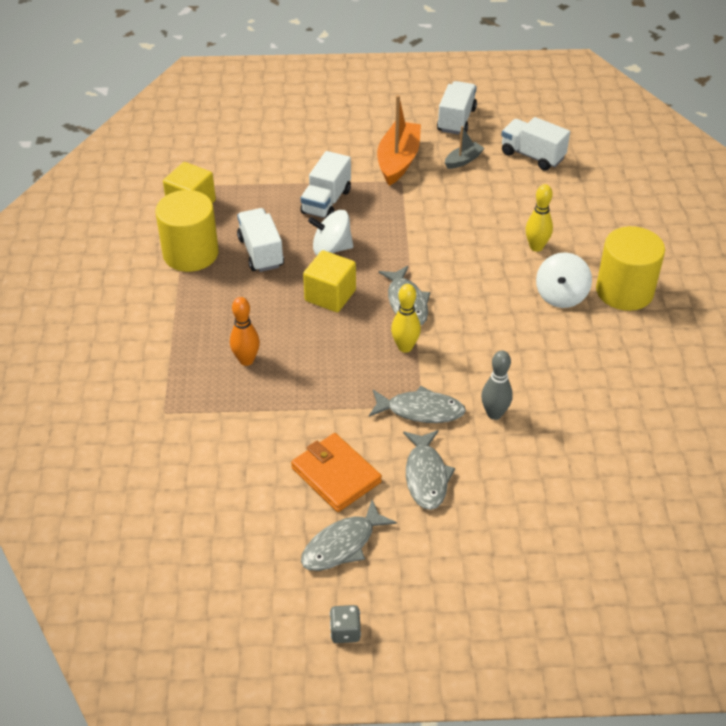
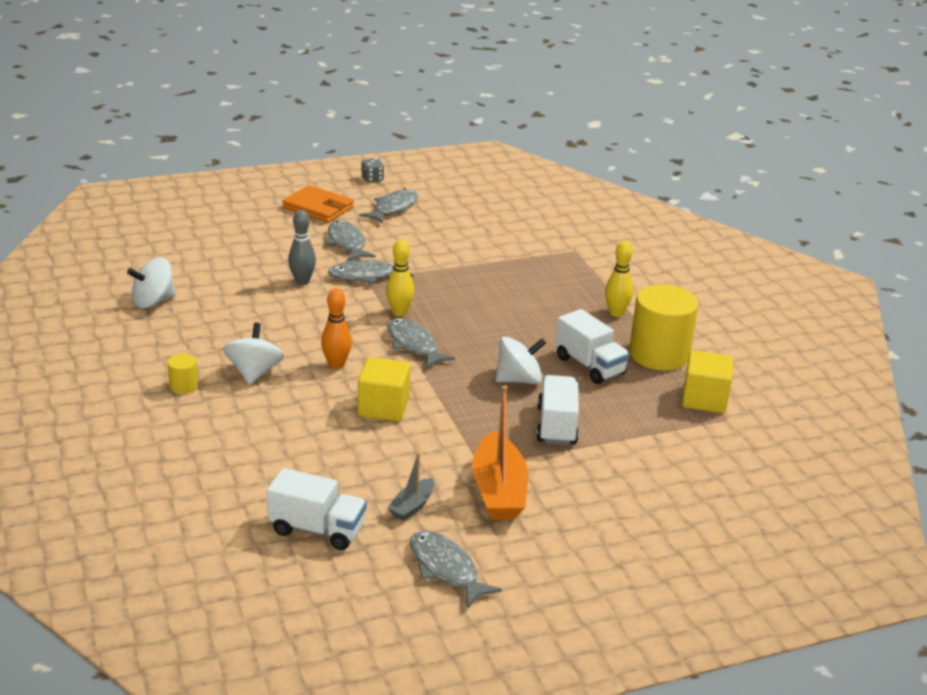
camera: 160 degrees right, 15 degrees down
orange bowling pin [230,297,260,366] -> orange bowling pin moved to [321,288,352,370]
orange wallet [291,433,382,512] -> orange wallet moved to [282,185,354,223]
yellow cube [303,250,356,312] -> yellow cube moved to [358,357,411,421]
white truck [437,81,477,135] -> grey fish [410,530,502,608]
yellow bowling pin [526,184,553,252] -> yellow bowling pin moved to [605,241,633,317]
yellow cylinder [596,226,665,311] -> yellow cylinder [167,354,198,394], size x0.44
none -> white spinning top [127,257,176,308]

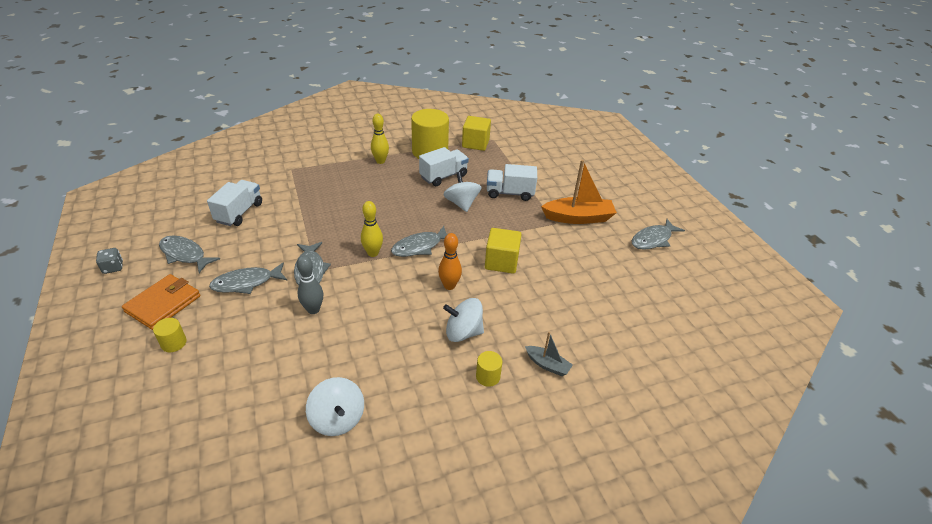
camera: 90 degrees left, 10 degrees up
white truck [267,468,367,550] -> white truck moved to [207,180,262,226]
grey boat [387,453,435,521] -> grey boat moved to [525,332,573,376]
none -> yellow cylinder [153,318,187,352]

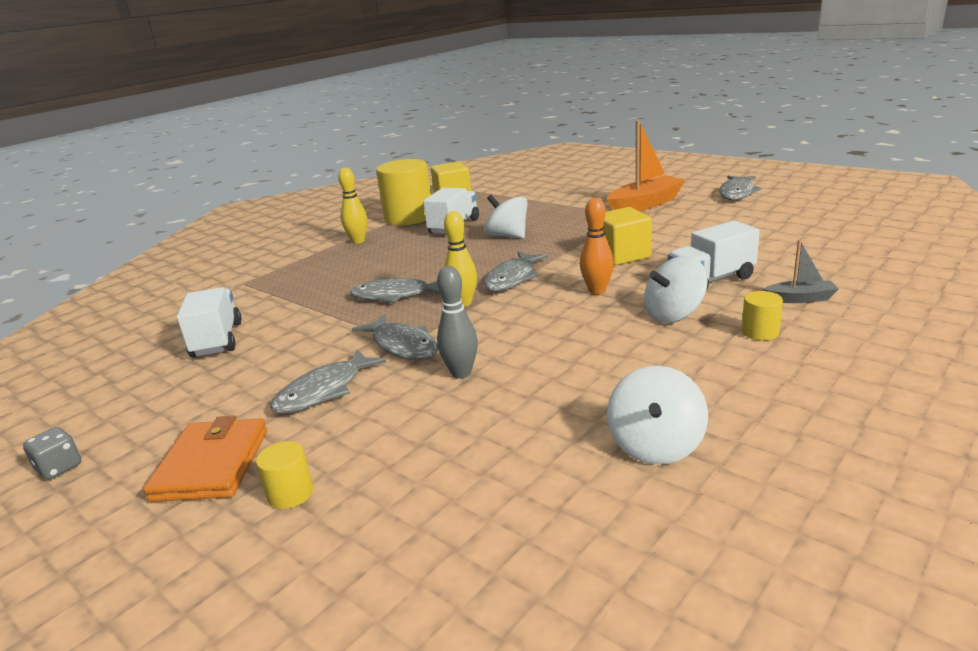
camera: 25 degrees left, 15 degrees down
grey fish [159,236,220,273] -> grey fish moved to [350,278,440,303]
white spinning top [306,377,364,436] -> white spinning top turned 75 degrees clockwise [607,366,708,464]
white truck [487,164,537,201] -> white truck moved to [668,221,760,289]

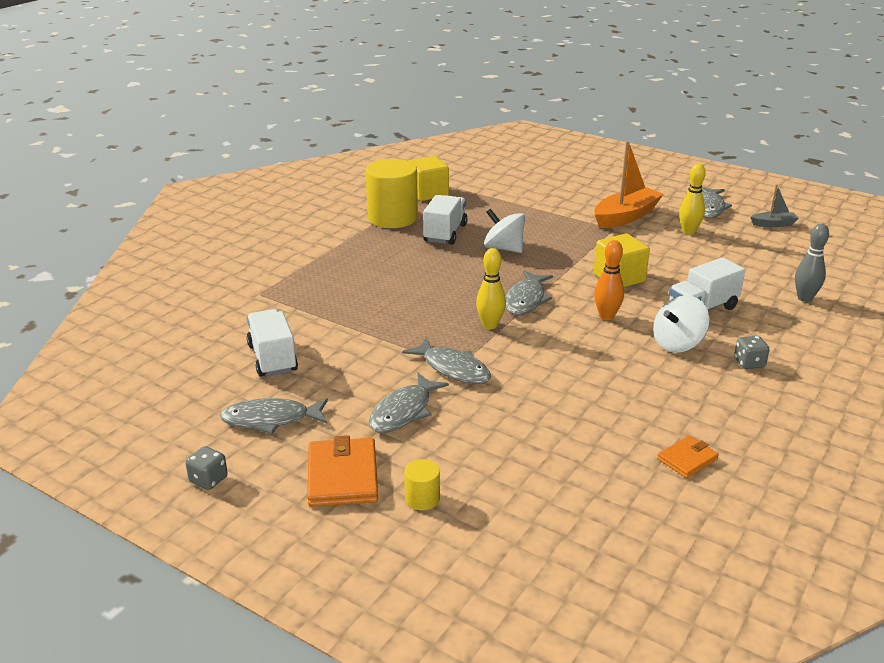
camera: 10 degrees left, 5 degrees up
yellow bowling pin [338,168,367,244] -> yellow bowling pin moved to [679,164,706,235]
grey fish [350,278,440,303] -> grey fish moved to [220,398,328,434]
grey bowling pin [437,266,478,379] -> grey bowling pin moved to [795,224,829,302]
white spinning top [607,366,708,464] -> orange wallet [657,435,719,478]
yellow cylinder [742,291,783,340] -> grey dice [734,336,769,369]
grey boat [763,240,838,303] -> grey boat moved to [751,184,799,227]

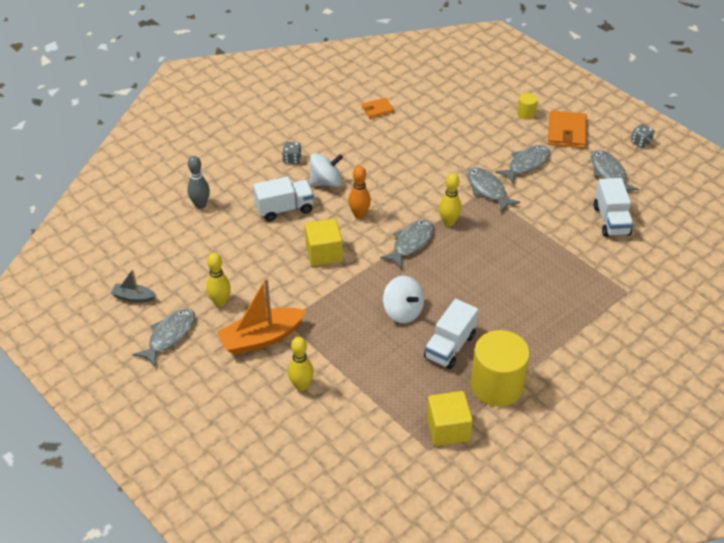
camera: 165 degrees left, 15 degrees up
grey fish [220,398,328,434] -> grey fish turned 120 degrees counterclockwise [591,150,639,190]
none -> yellow bowling pin [288,337,314,391]

